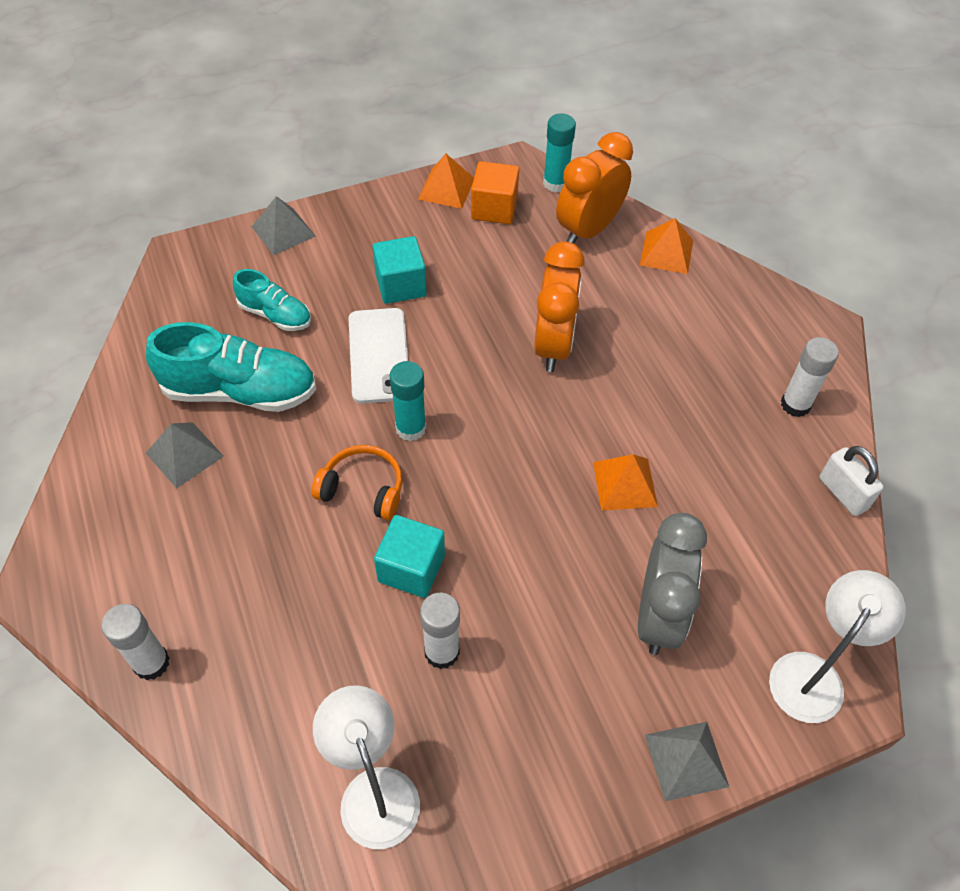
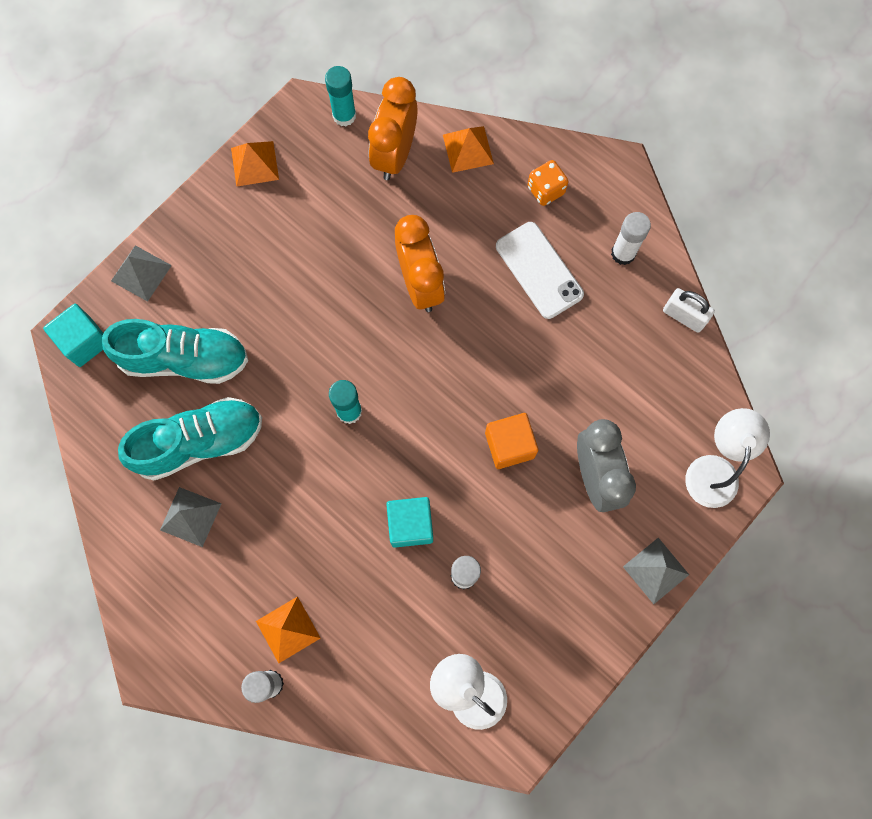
camera: 25 degrees left, 20 degrees up
turquoise shoe [233,269,311,331] -> turquoise shoe [102,319,248,384], size x1.76
orange headphones [312,445,402,520] -> none
white phone [348,308,408,404] -> white phone moved to [496,222,584,319]
turquoise cube [373,236,427,304] -> turquoise cube moved to [43,304,103,367]
orange cube [471,161,519,224] -> orange cube moved to [485,413,538,469]
orange pyramid [593,454,658,511] -> orange pyramid moved to [256,596,321,663]
none -> orange dice [528,160,569,206]

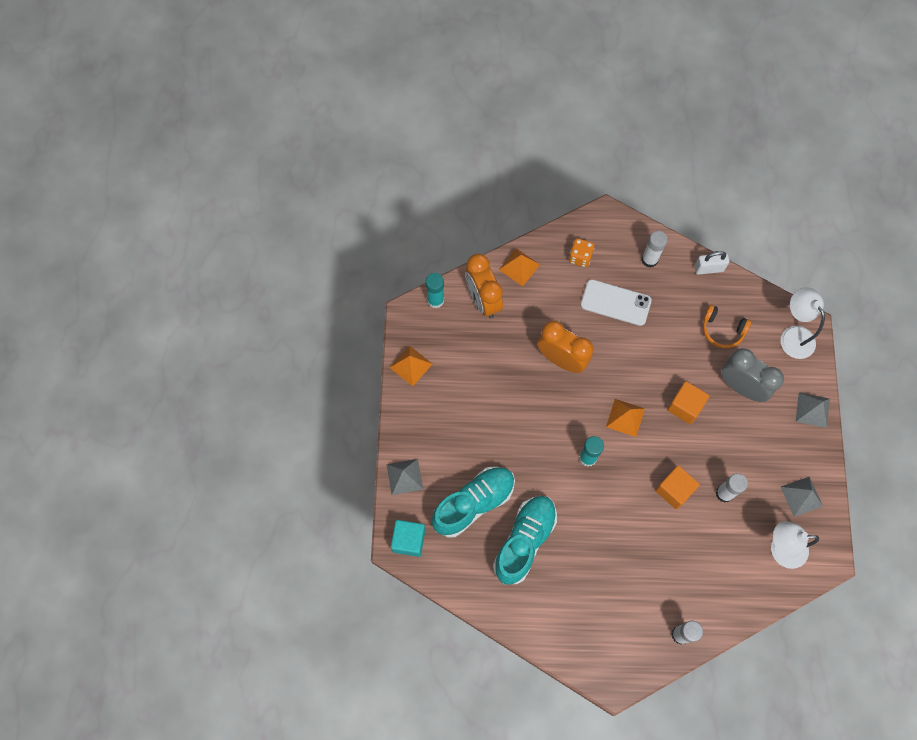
camera: 40 degrees left, 5 degrees down
grey pyramid [160,487,221,547] -> grey pyramid moved to [781,477,823,517]
orange pyramid [256,596,321,663] -> orange pyramid moved to [606,399,645,437]
turquoise cube [386,497,433,548] -> orange cube [655,465,700,509]
none -> orange headphones [703,305,751,348]

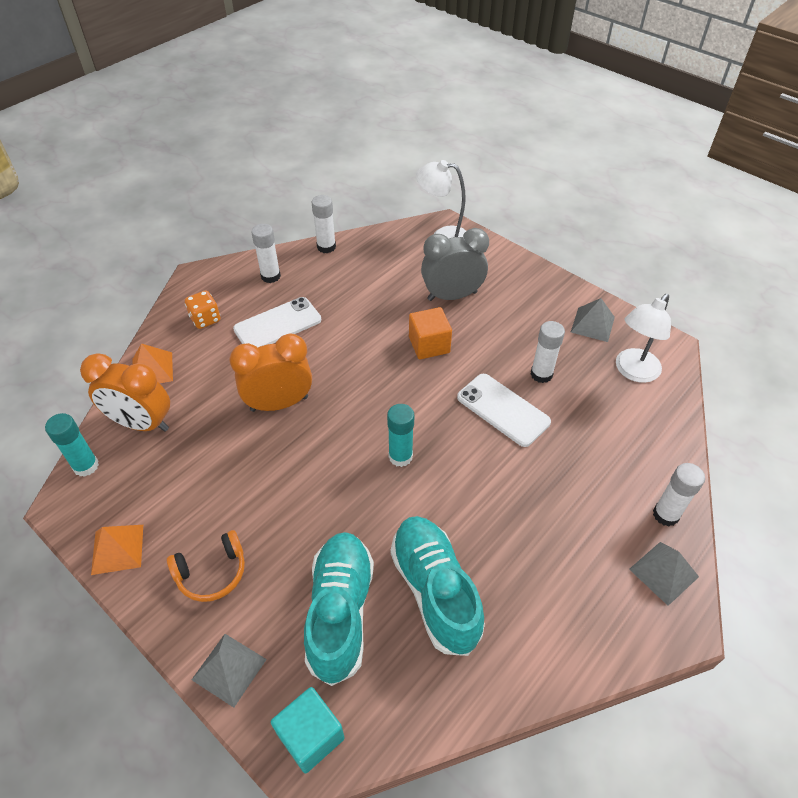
camera: 50 degrees left, 20 degrees down
orange pyramid [606,399,645,437] -> none
orange cube [655,465,700,509] -> white phone [457,374,551,447]
white padlock [694,251,729,275] -> white glue stick [312,195,336,253]
orange headphones [703,305,751,348] -> orange headphones moved to [167,530,245,602]
grey pyramid [796,393,830,428] -> grey pyramid moved to [629,542,699,606]

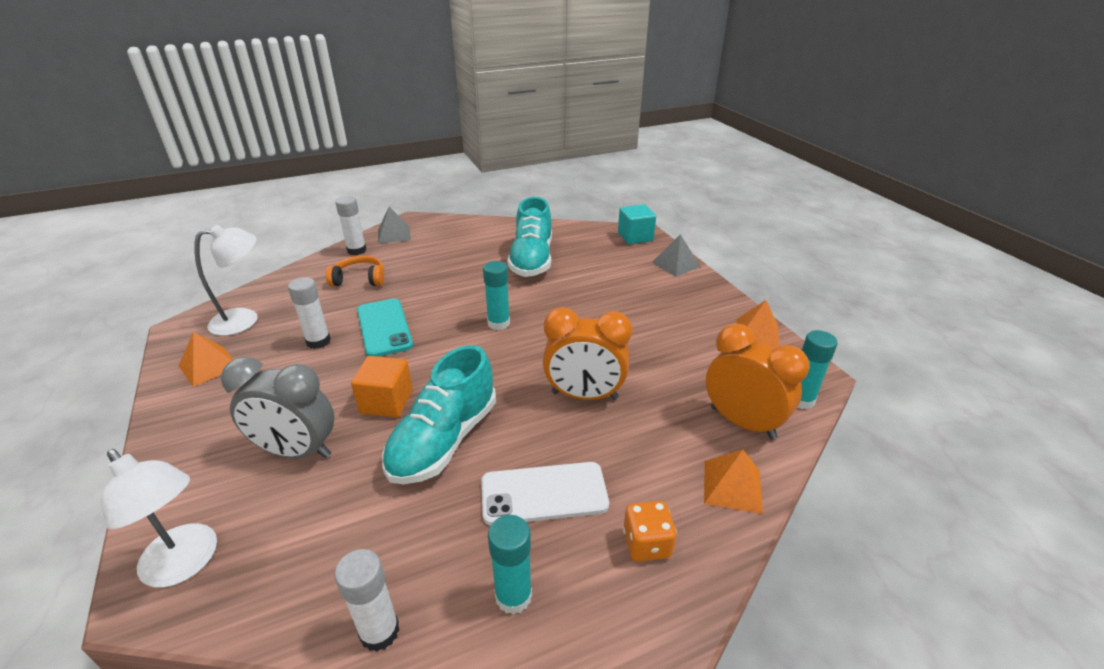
camera: 155 degrees left, 15 degrees down
orange headphones [167,530,245,602] -> orange headphones moved to [326,255,384,286]
white glue stick [251,224,281,283] -> turquoise glue stick [488,515,532,615]
turquoise shoe [304,532,374,686] -> turquoise shoe moved to [382,345,496,484]
white phone [457,374,551,447] -> turquoise phone [357,299,413,357]
grey pyramid [571,298,615,342] -> orange pyramid [179,332,234,387]

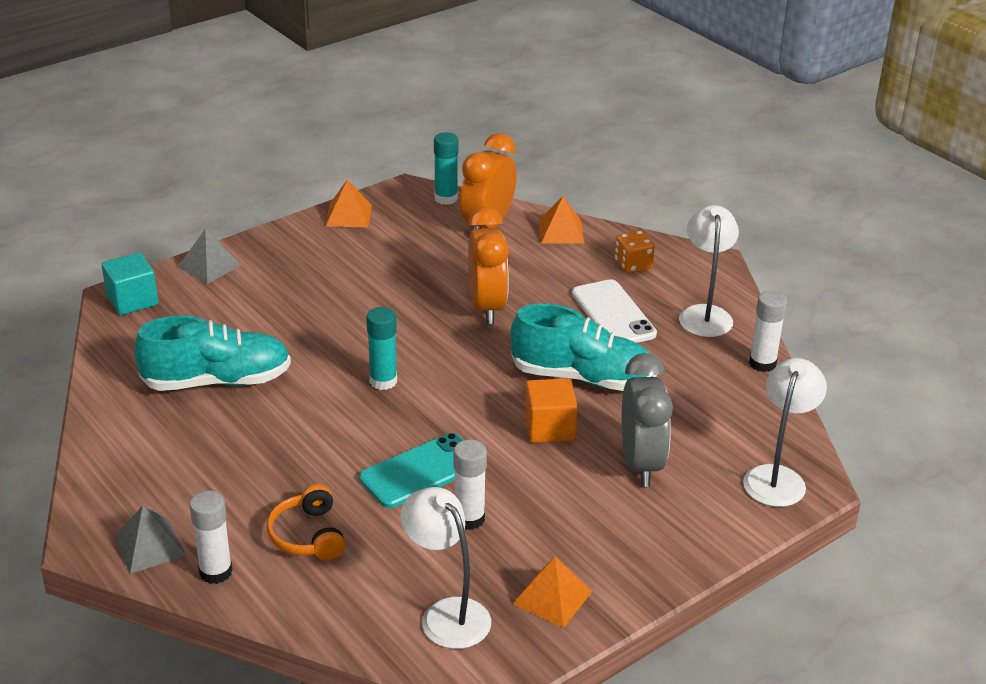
camera: 105 degrees left, 0 degrees up
turquoise glue stick [488,515,532,615] -> white lamp [679,205,739,337]

